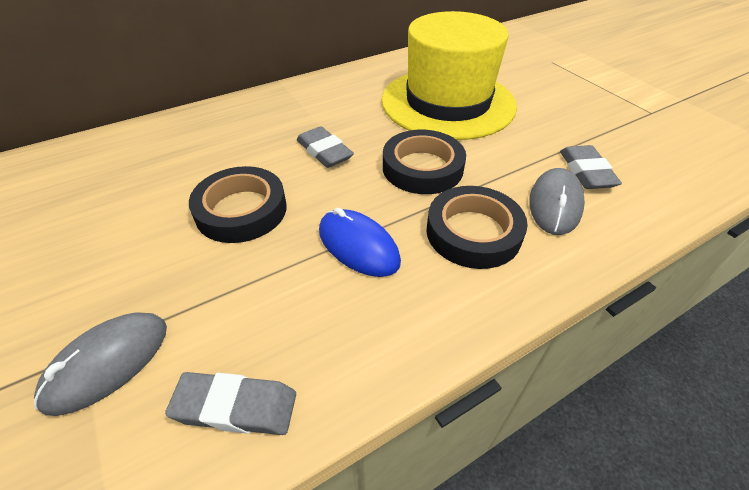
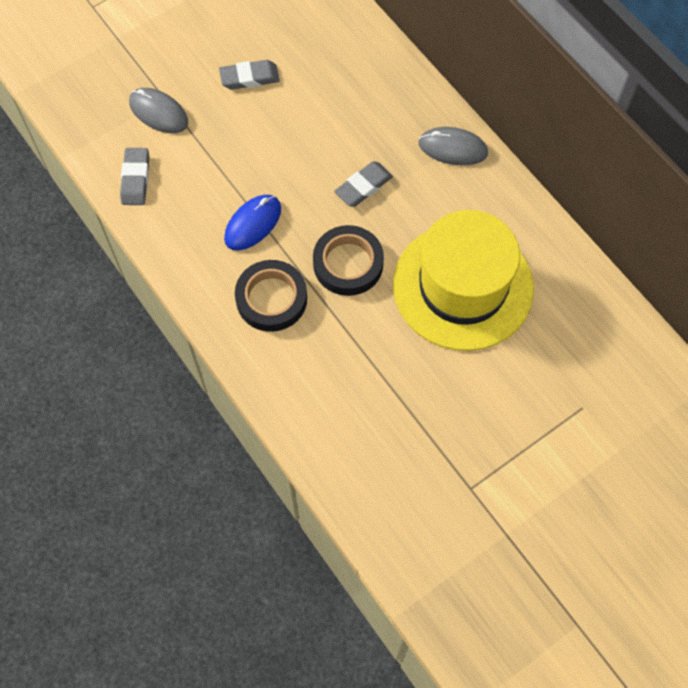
camera: 85 degrees right, 20 degrees up
black tape [189,166,287,243] -> none
grey mouse [529,168,585,235] -> grey mouse moved to [419,127,488,165]
grey eraser [560,145,622,189] -> grey eraser moved to [219,60,280,90]

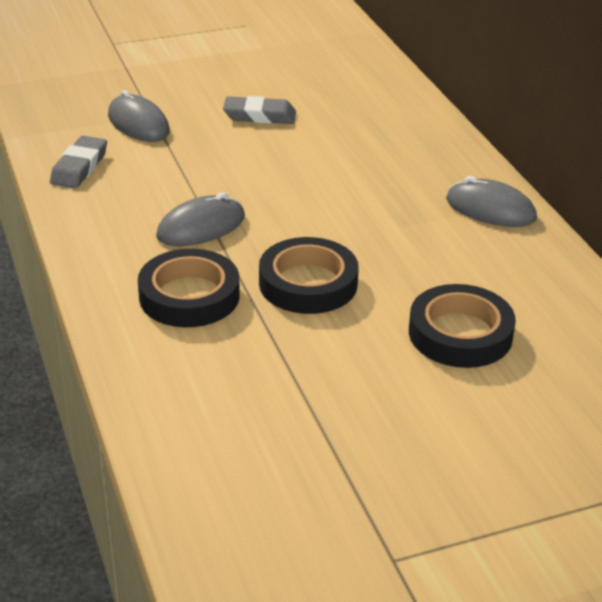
camera: 15 degrees right, 30 degrees down
blue mouse [224,195,281,250] -> grey mouse [156,192,245,246]
grey eraser [334,161,393,207] -> none
yellow hat [393,210,534,351] -> black tape [409,284,516,368]

